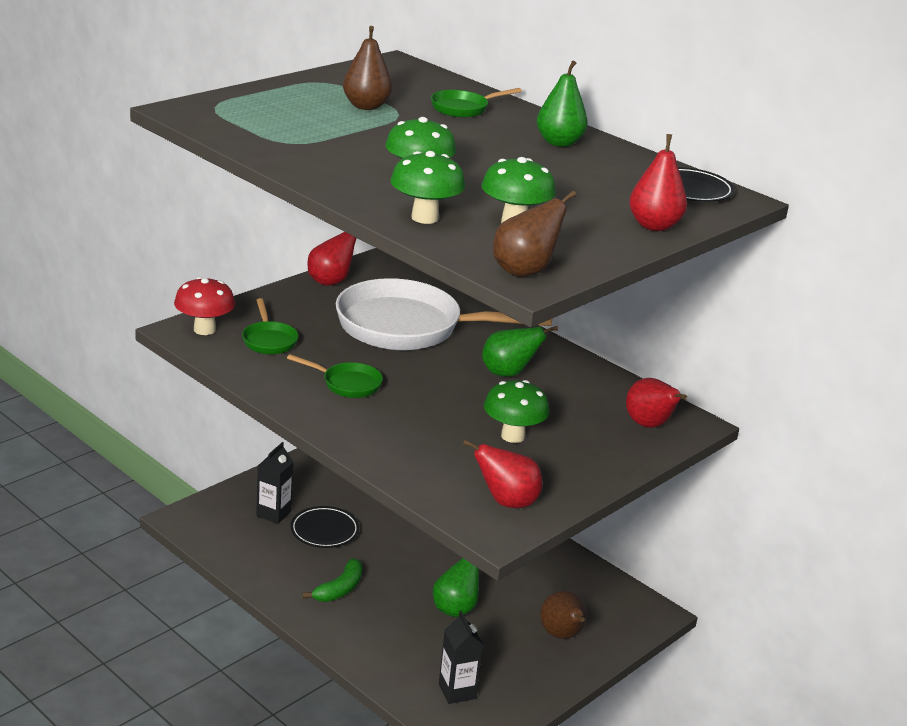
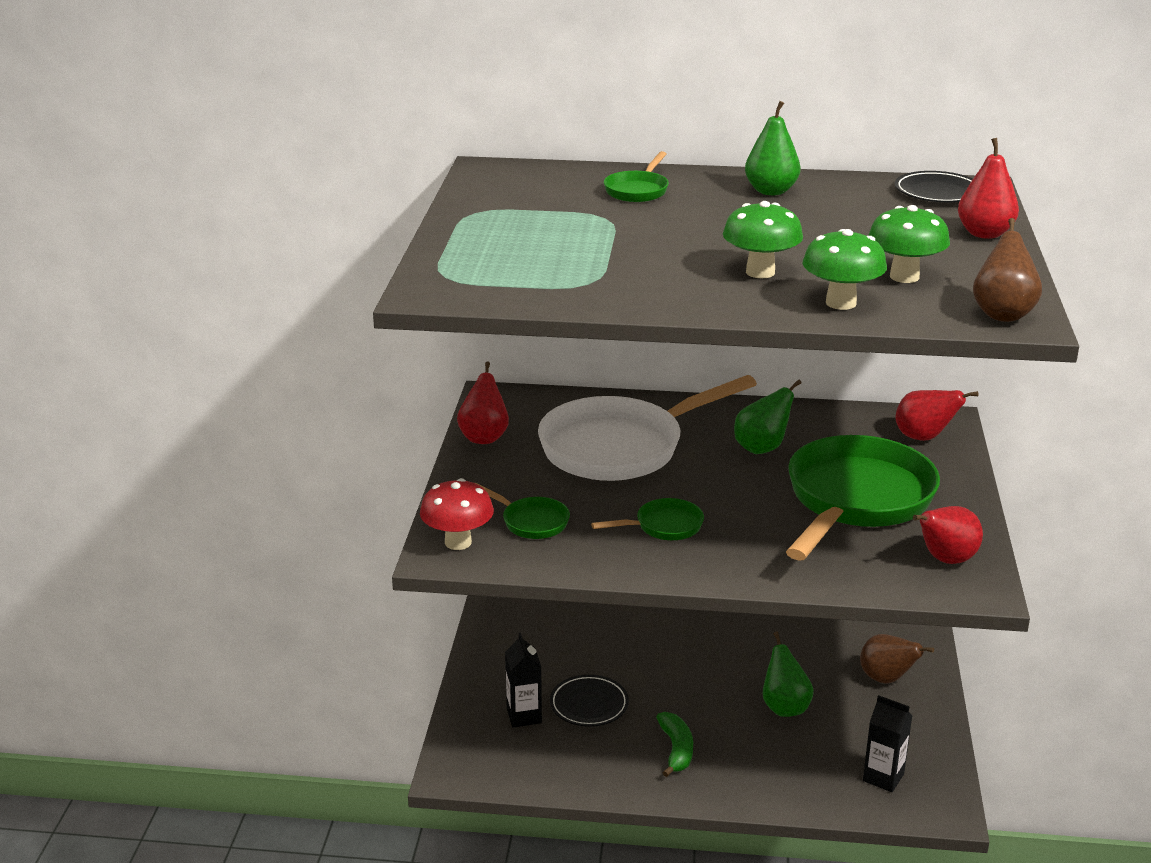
camera: 35 degrees left, 0 degrees up
brown pear [343,26,392,110] -> none
green mushroom [484,380,550,443] -> green pan [786,435,940,561]

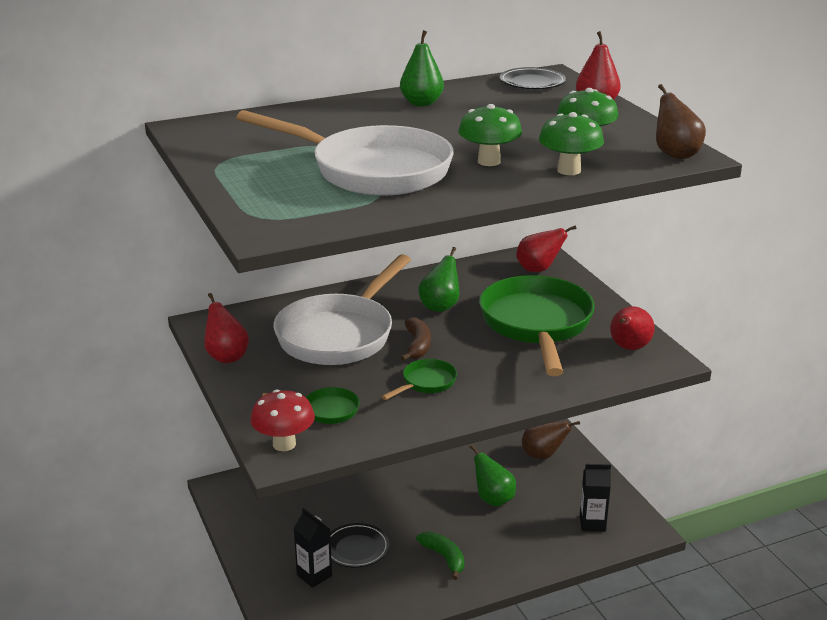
camera: 30 degrees left, 0 degrees up
green pan [604,151,669,202] -> none
none -> white pan [236,110,454,195]
none -> brown banana [401,317,431,361]

